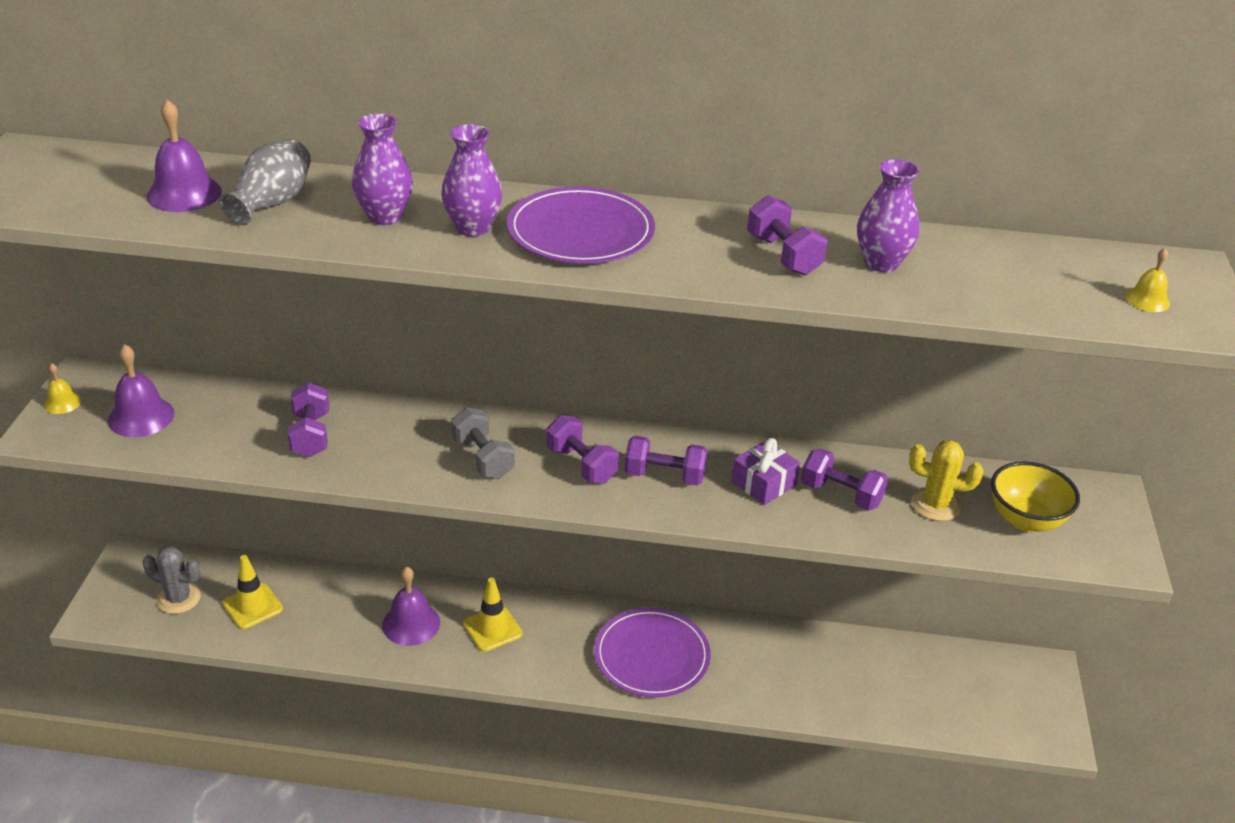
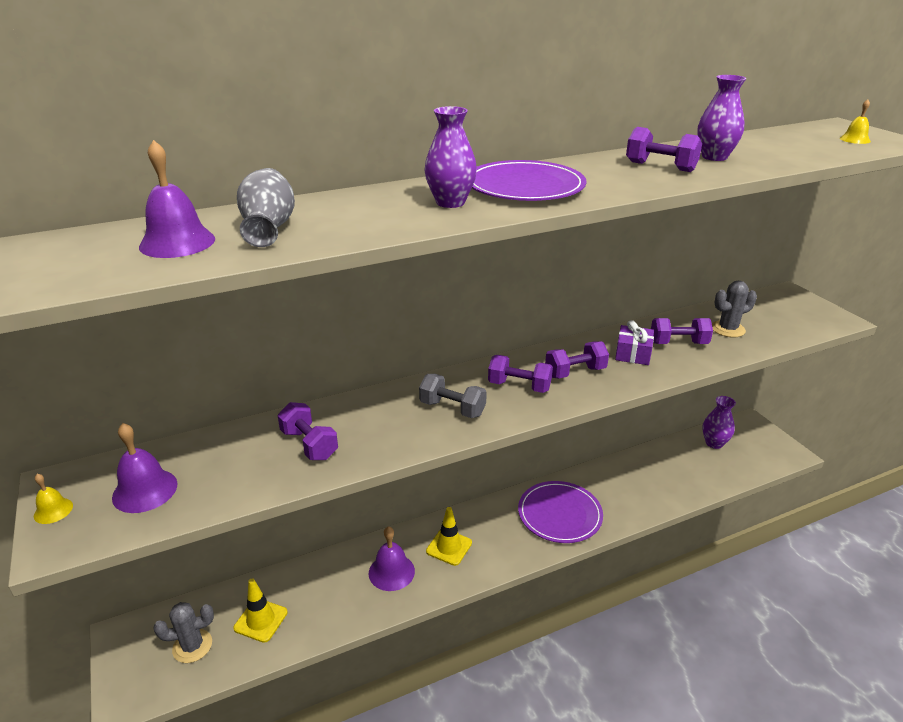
camera: 30 degrees left, 5 degrees down
purple vase [352,113,413,225] -> purple vase moved to [702,396,736,449]
yellow cactus [909,440,983,521] -> grey cactus [712,281,757,337]
yellow bowl [991,461,1080,532] -> none

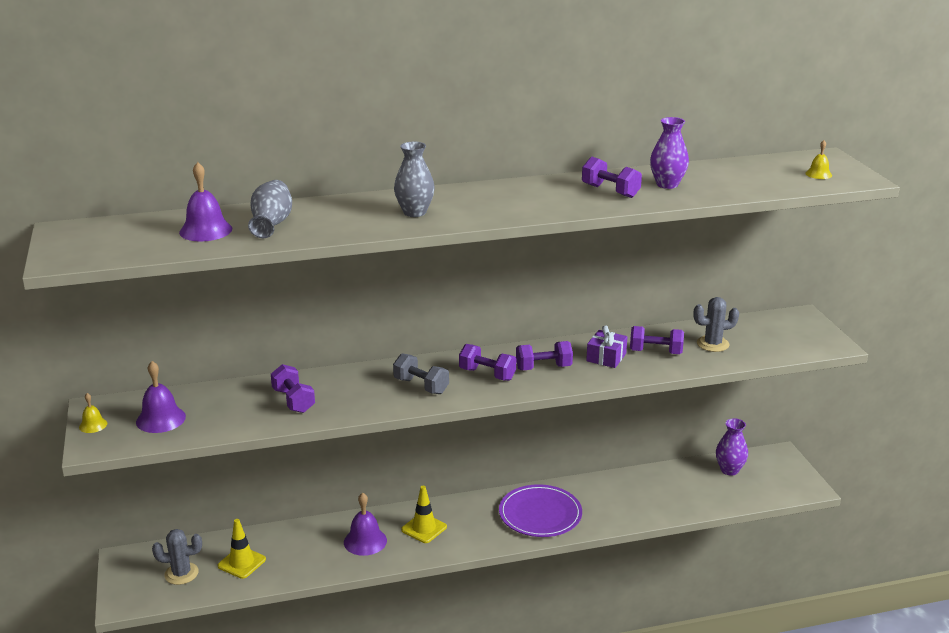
camera: 10 degrees right, 5 degrees down
purple vase [424,106,477,208] -> grey vase [394,142,435,217]
purple plate [472,160,587,201] -> none

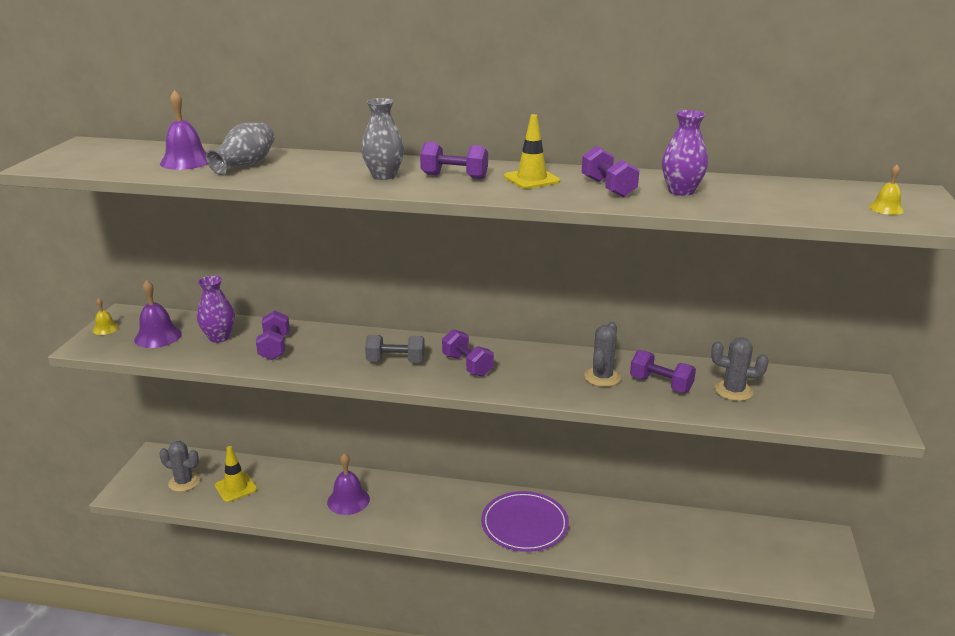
camera: 25 degrees right, 0 degrees up
grey dumbbell [393,353,449,394] -> grey dumbbell turned 60 degrees counterclockwise [365,335,425,363]
yellow traffic cone [401,486,447,543] -> yellow traffic cone moved to [504,114,560,189]
purple dumbbell [516,341,573,370] -> purple dumbbell moved to [420,142,488,179]
purple gift [586,325,627,368] -> grey cactus [584,322,621,387]
purple vase [716,418,748,476] -> purple vase moved to [197,276,235,343]

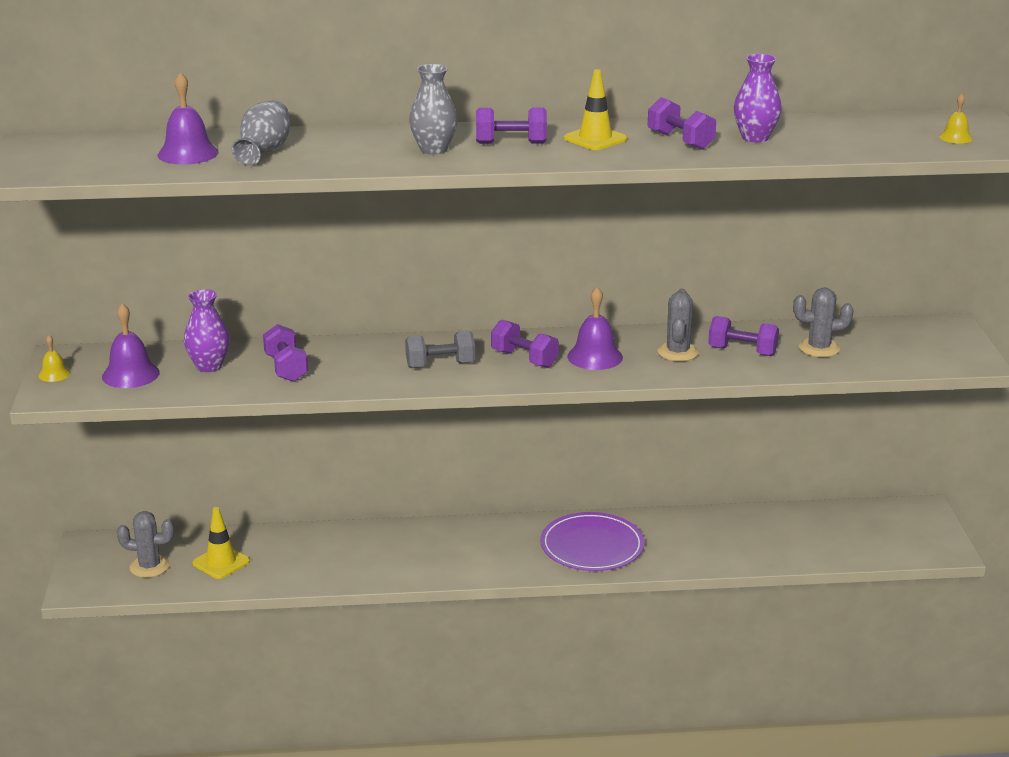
camera: 15 degrees left, 0 degrees up
purple bell [327,453,370,515] -> purple bell moved to [567,287,623,370]

